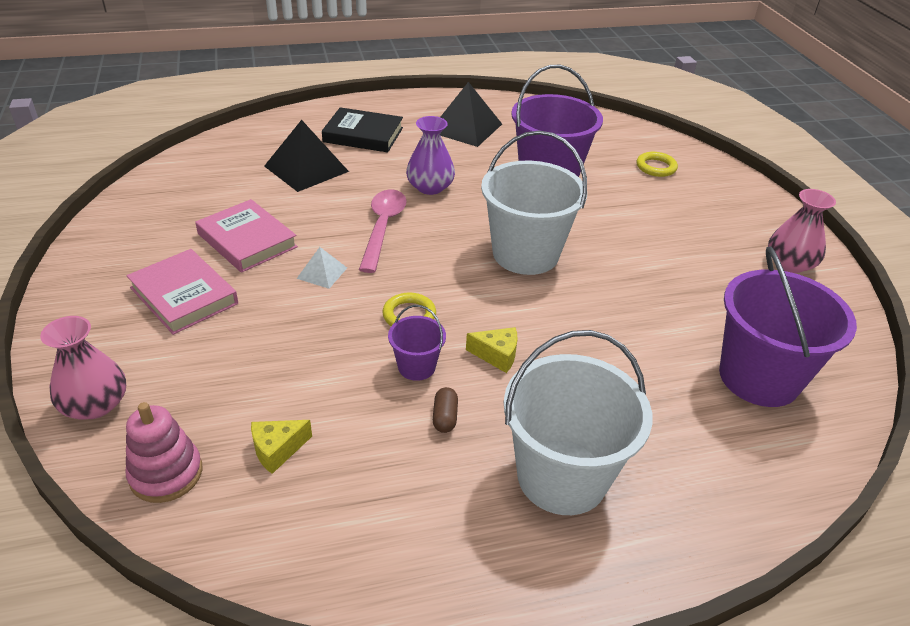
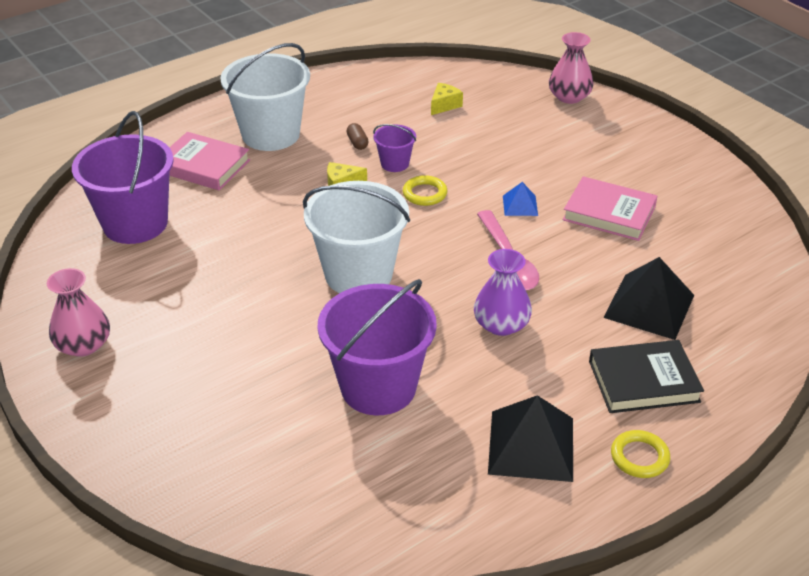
camera: 160 degrees right, 0 degrees up
pink book [126,249,238,335] -> pink book moved to [169,132,250,191]
pink stacking toy [126,402,202,503] -> none
white pyramid [296,247,347,289] -> blue pyramid [503,182,538,216]
yellow ring [636,152,678,177] -> yellow ring moved to [611,430,670,478]

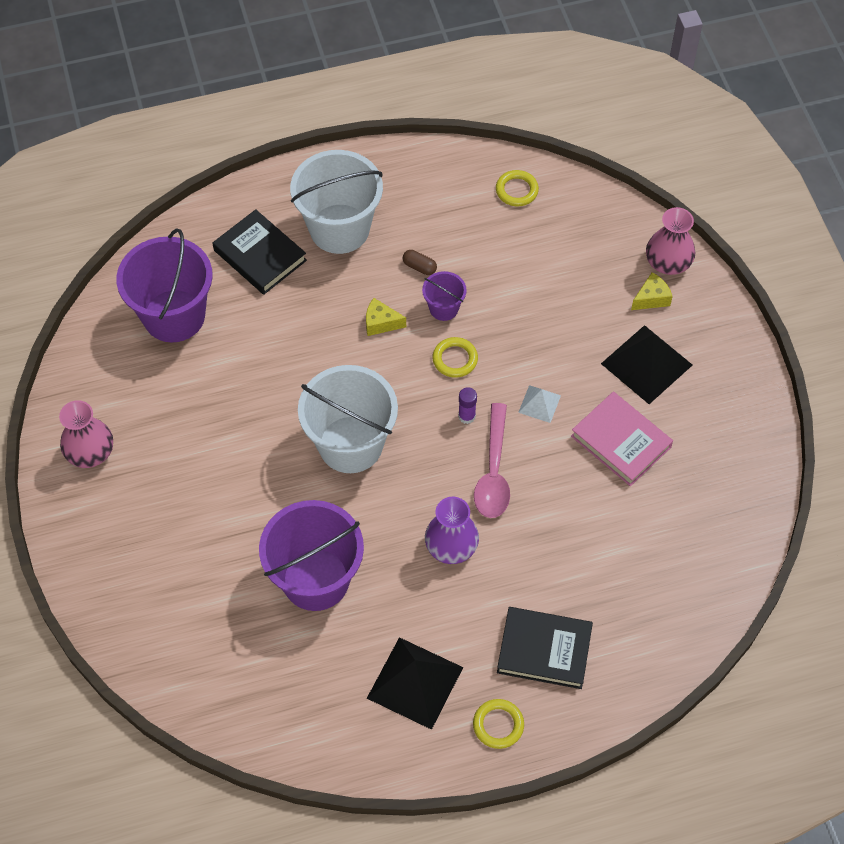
camera: 20 degrees right, 20 degrees up
pink book [169,132,250,191] -> black book [213,209,307,295]
brown capsule [346,123,369,150] -> brown capsule turned 60 degrees counterclockwise [403,250,437,275]
yellow cheese [431,83,463,115] -> yellow cheese moved to [631,272,673,310]
blue pyramid [503,182,538,216] -> white pyramid [518,385,561,423]
black pyramid [603,257,694,340] -> black pyramid moved to [601,325,692,404]
none -> purple glue stick [458,387,477,424]
none -> yellow ring [496,170,539,207]

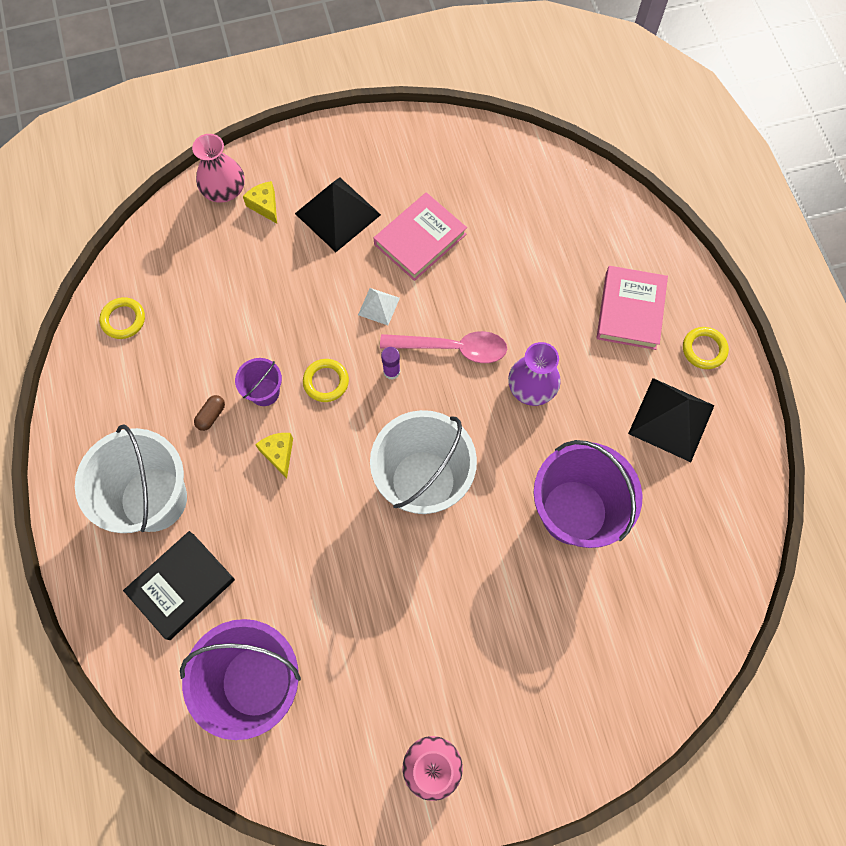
camera: 90 degrees left, 10 degrees up
yellow cheese [366,298,406,336] -> yellow cheese turned 150 degrees clockwise [255,433,293,478]
black book [497,607,593,689] -> pink book [596,266,668,350]

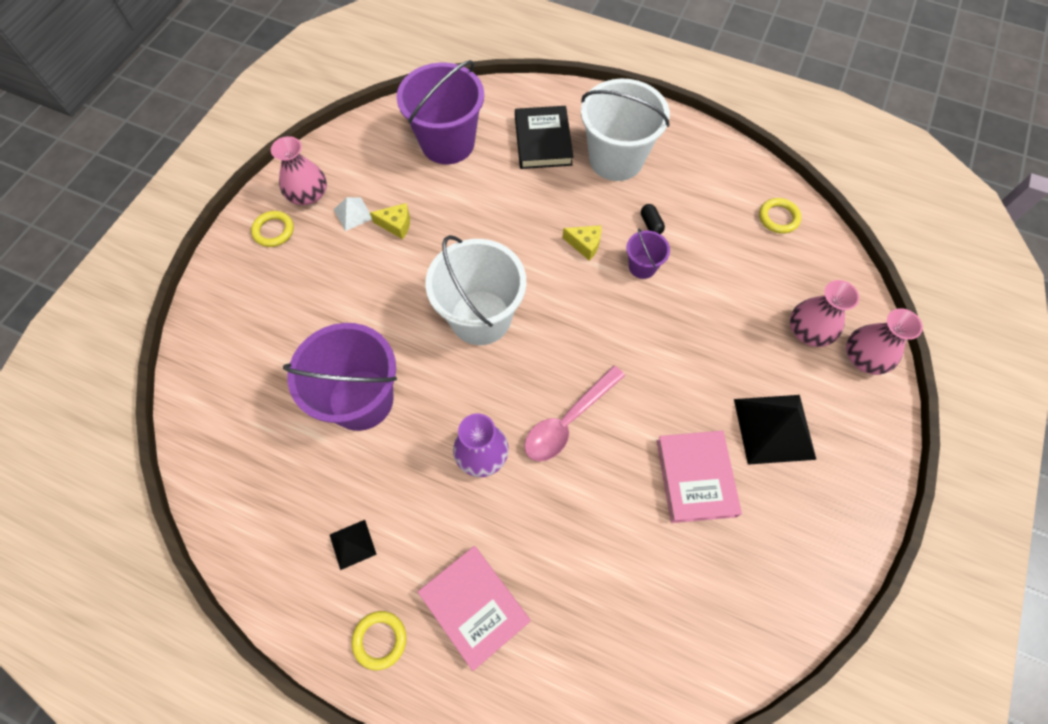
camera: 130 degrees right, 5 degrees down
brown capsule [194,395,225,431] -> black capsule [641,204,665,234]
yellow cheese [243,181,277,224] -> yellow cheese moved to [370,203,410,239]
yellow ring [303,359,349,402] -> yellow ring moved to [251,211,294,247]
white pyramid [358,288,400,325] -> white pyramid moved to [334,197,372,231]
purple glue stick [381,347,400,380] -> none
black pyramid [628,378,715,462] -> black pyramid [330,520,377,570], size x0.51
none -> pink vase [790,280,859,347]

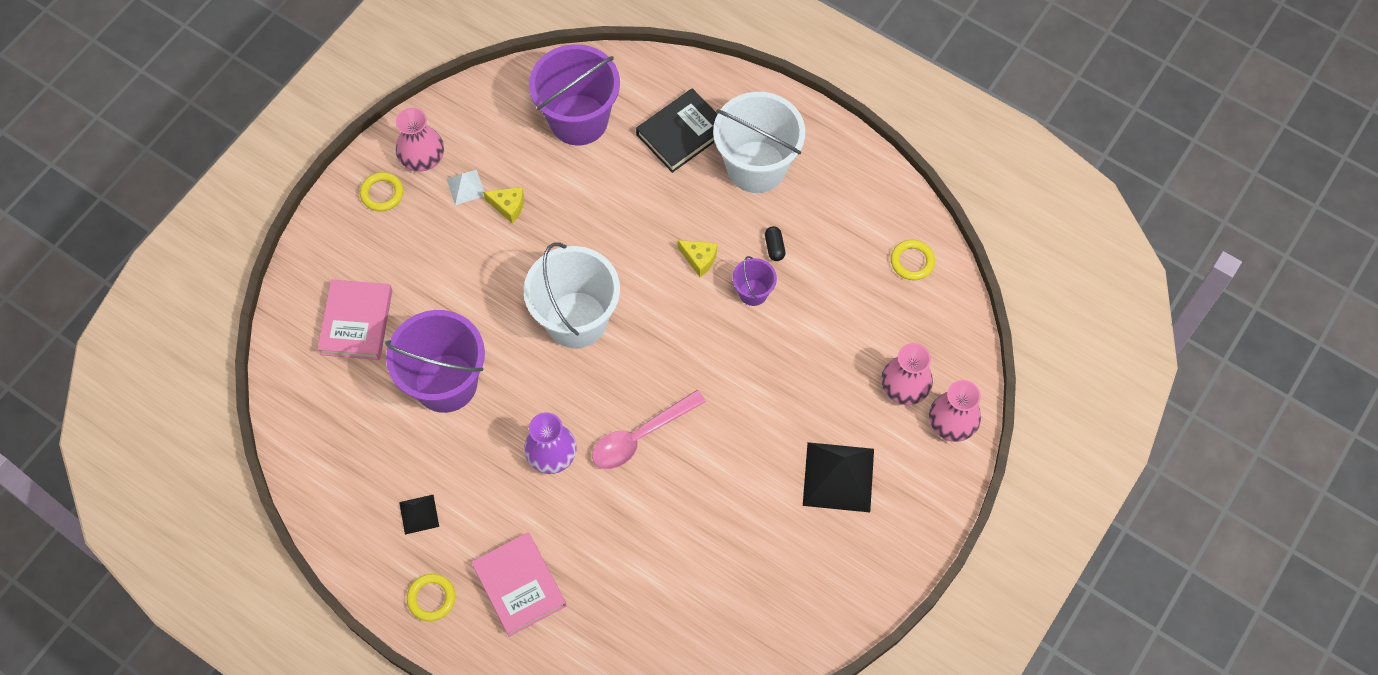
camera: 10 degrees right, 0 degrees up
black book [515,106,573,169] -> black book turned 45 degrees clockwise [636,88,717,173]
pink book [657,431,742,523] -> pink book moved to [318,280,392,360]

